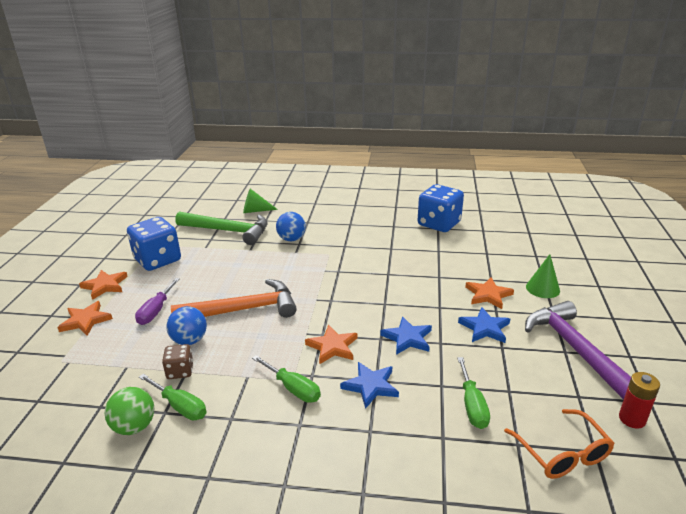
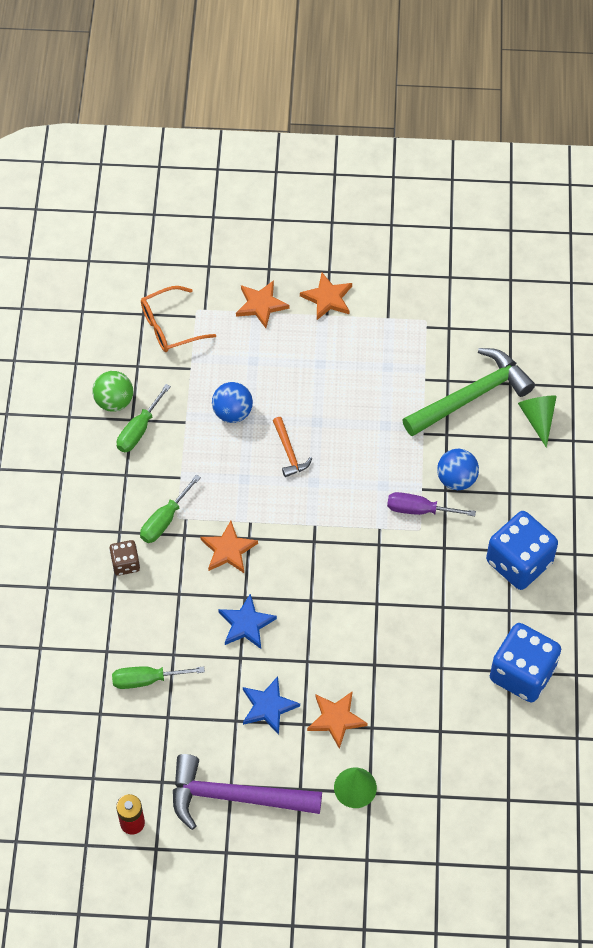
camera: 85 degrees right, 30 degrees up
blue dice [127,217,181,271] -> blue dice moved to [486,511,558,590]
purple screwdriver [135,278,180,325] -> purple screwdriver moved to [387,492,476,516]
brown dice [162,344,193,379] -> brown dice moved to [109,540,140,576]
orange hammer [171,279,297,318] -> orange hammer [273,417,312,477], size x0.48
green hammer [175,212,268,245] -> green hammer turned 135 degrees counterclockwise [402,348,535,436]
blue star [340,362,399,409] -> none
orange glasses [504,409,615,479] -> orange glasses moved to [141,286,216,352]
purple hammer [525,301,631,400] -> purple hammer turned 150 degrees counterclockwise [173,754,322,830]

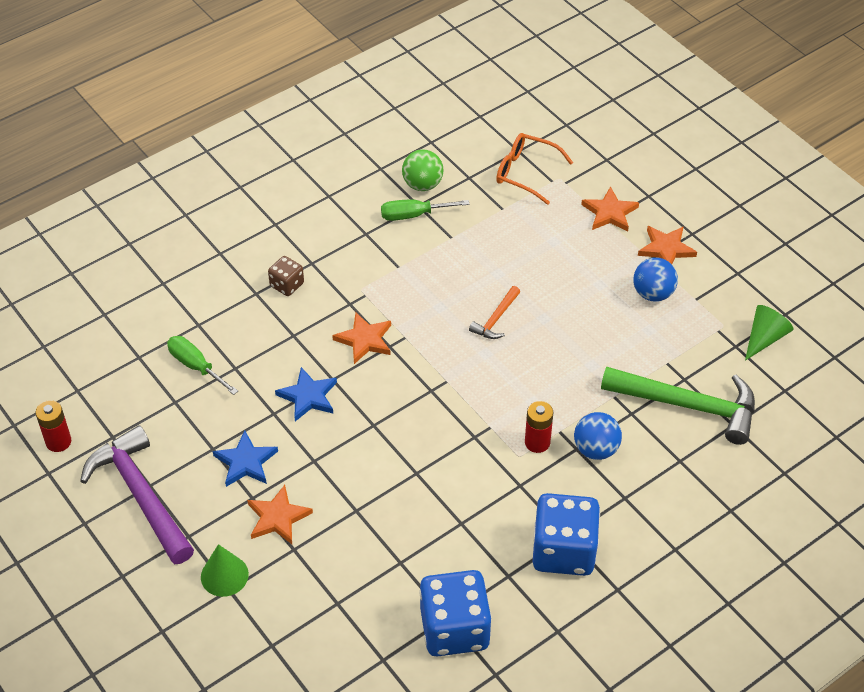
camera: 50 degrees right, 10 degrees down
green screwdriver [140,475,201,543] -> none
blue ball [212,382,253,423] -> blue ball moved to [633,258,678,301]
purple screwdriver [387,492,476,516] -> red battery [525,401,553,453]
green cone [518,396,557,448] -> green cone moved to [745,305,794,361]

